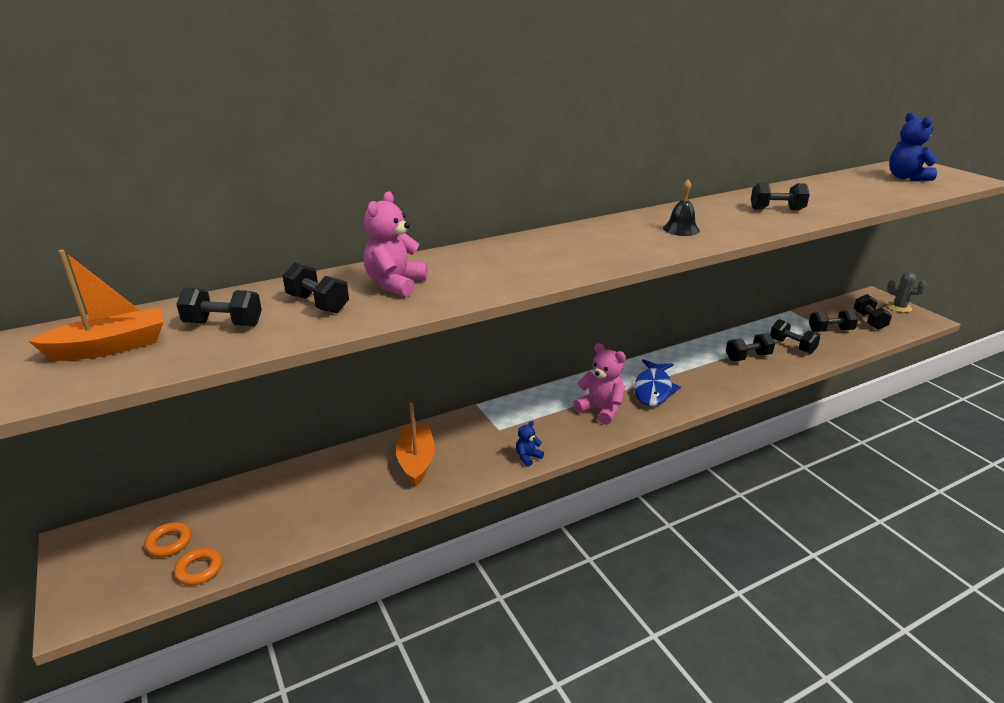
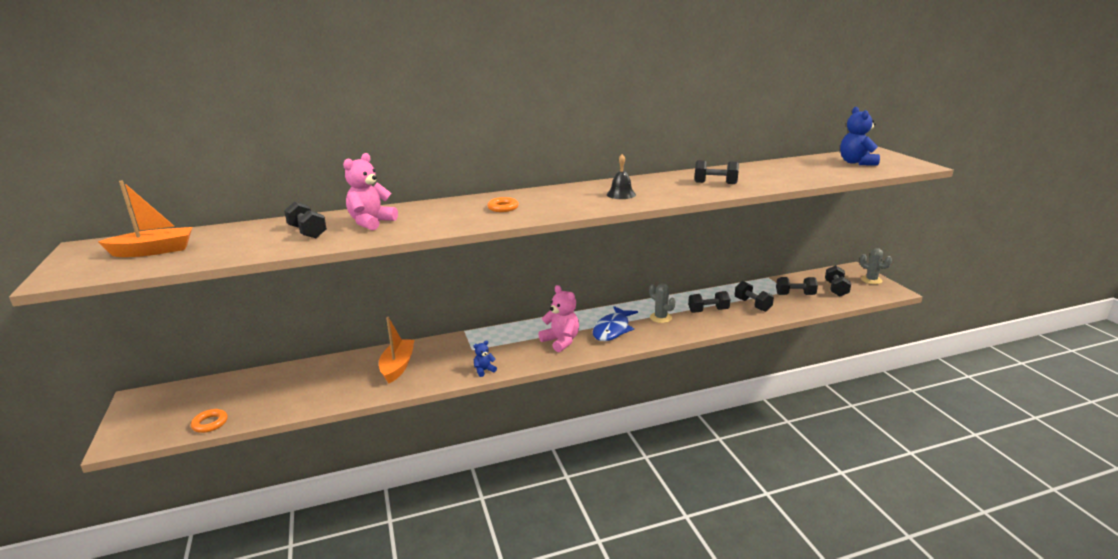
camera: 10 degrees right, 5 degrees down
orange ring [144,522,191,557] -> orange ring moved to [487,197,519,212]
black dumbbell [176,288,262,326] -> none
none -> grey cactus [649,283,675,323]

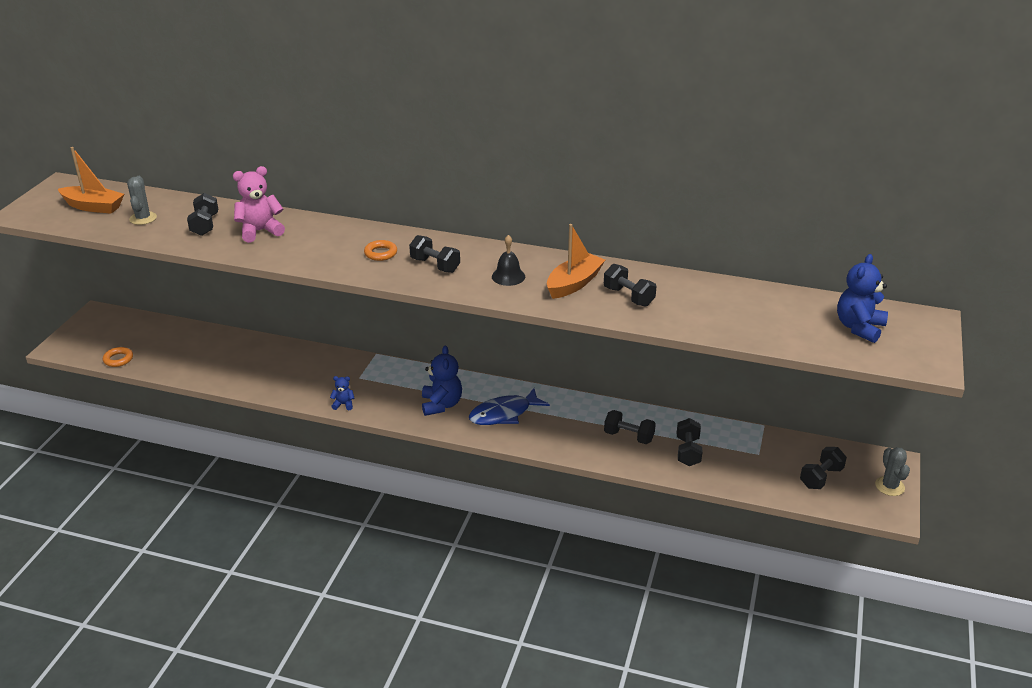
camera: 35 degrees right, 10 degrees up
orange boat [379,317,414,383] -> orange boat moved to [547,224,605,299]
pink teddy bear [538,285,579,352] -> blue teddy bear [422,345,462,416]
grey cactus [649,283,675,323] -> grey cactus moved to [127,176,157,225]
black dumbbell [776,277,818,295] -> black dumbbell moved to [409,235,460,273]

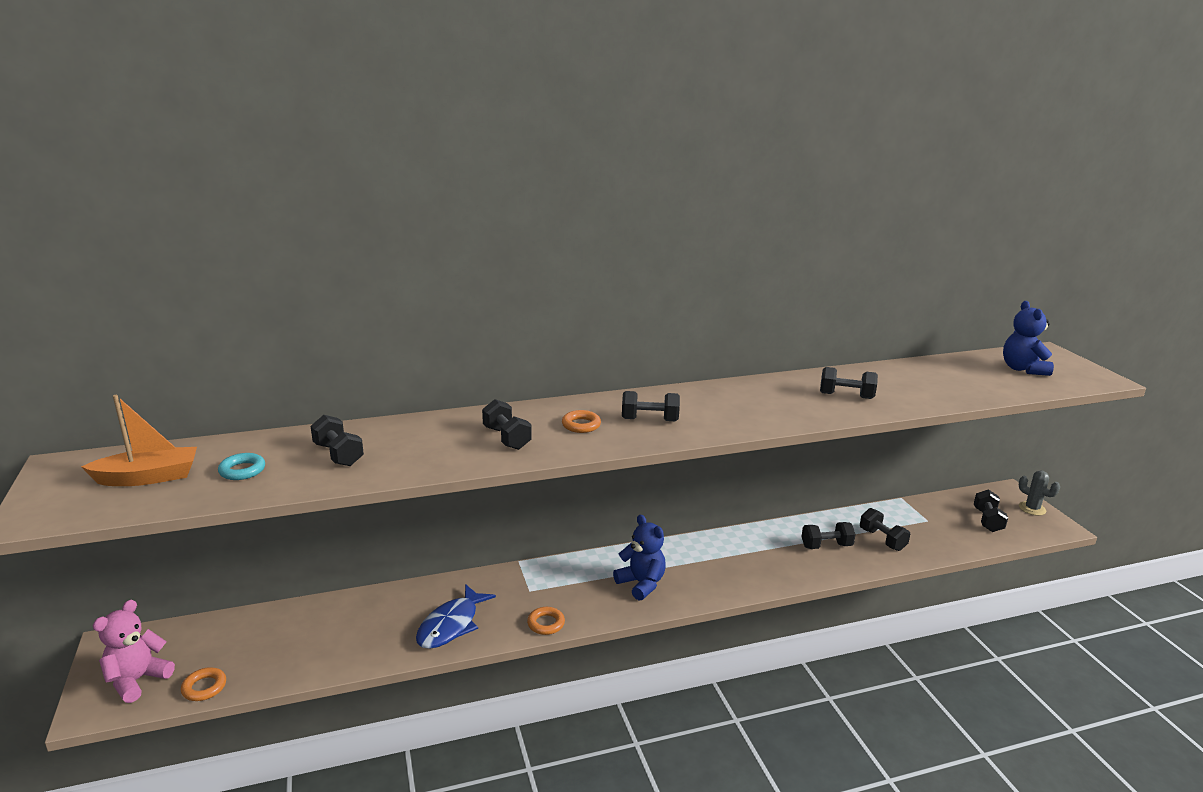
camera: 35 degrees left, 10 degrees down
grey cactus [127,176,157,225] -> turquoise ring [218,453,265,480]
pink teddy bear [233,166,285,243] -> pink teddy bear moved to [93,600,175,703]
blue teddy bear [330,376,355,410] -> orange ring [527,607,565,635]
blue fish [469,388,550,425] -> blue fish moved to [416,584,496,649]
black bell [492,235,525,286] -> none
orange boat [547,224,605,299] -> none
none -> black dumbbell [482,399,532,450]

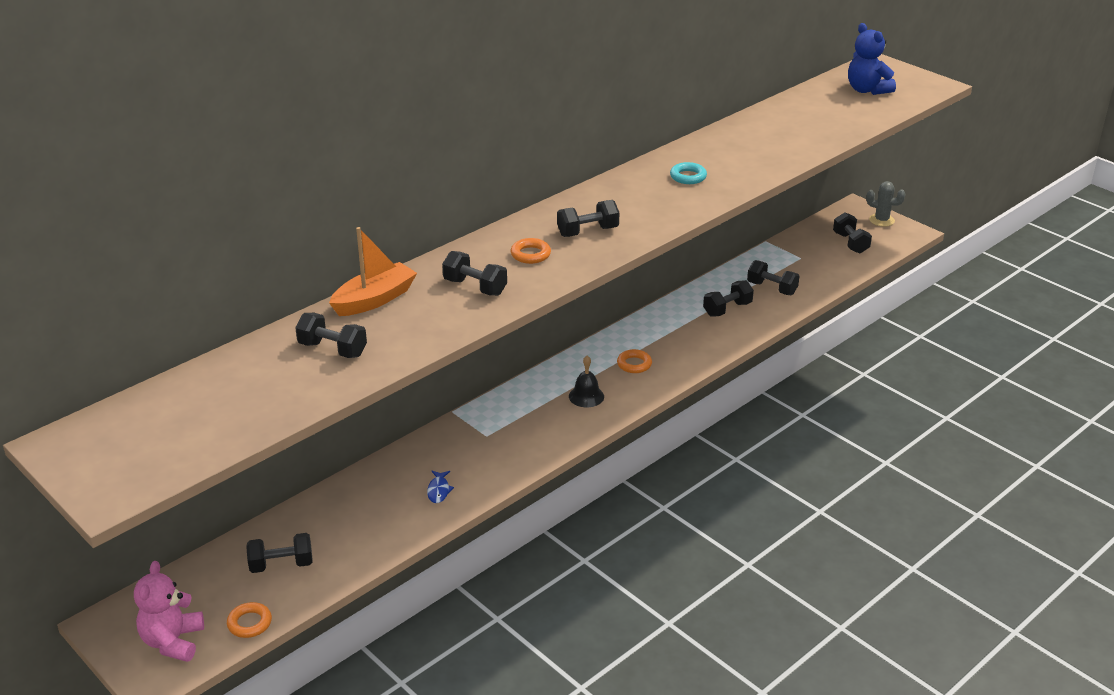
camera: 25 degrees left, 10 degrees up
orange boat [81,395,197,486] -> orange boat moved to [329,227,417,316]
turquoise ring [218,453,265,480] -> turquoise ring moved to [670,162,707,184]
blue fish [416,584,496,649] -> blue fish [427,471,454,503], size x0.47
orange ring [527,607,565,635] -> orange ring moved to [617,349,652,373]
blue teddy bear [613,515,666,601] -> black bell [569,356,604,407]
black dumbbell [820,367,878,399] -> black dumbbell moved to [246,533,313,573]

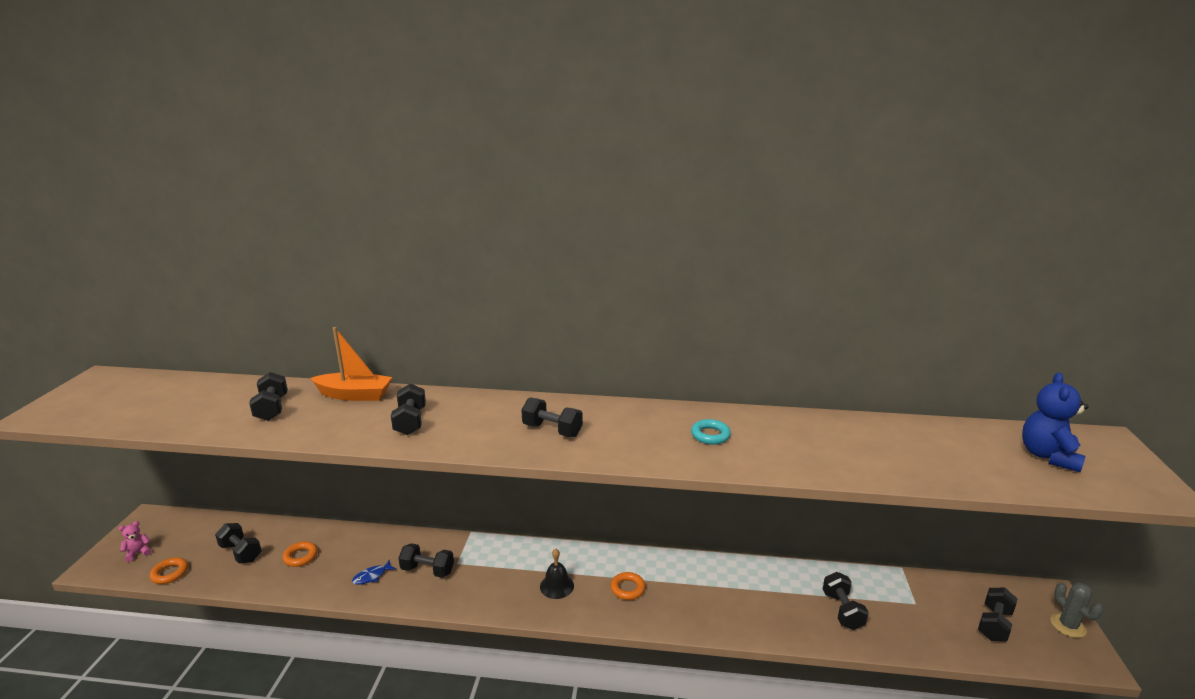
camera: 50 degrees right, 10 degrees down
pink teddy bear [134,561,204,662] -> pink teddy bear [119,521,151,562], size x0.52
orange ring [511,238,551,264] -> orange ring moved to [282,541,318,567]
black dumbbell [703,280,754,317] -> black dumbbell moved to [398,543,454,578]

